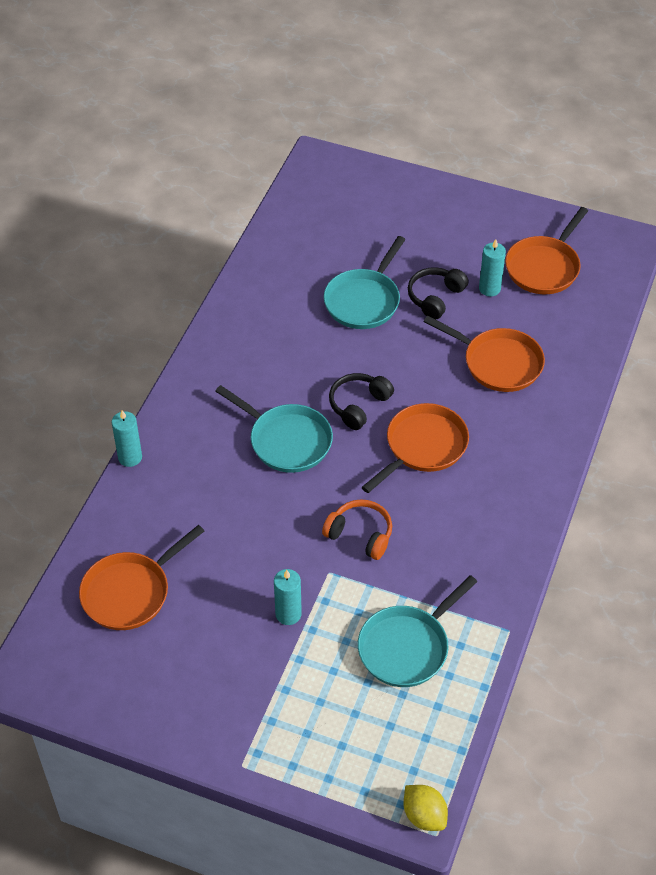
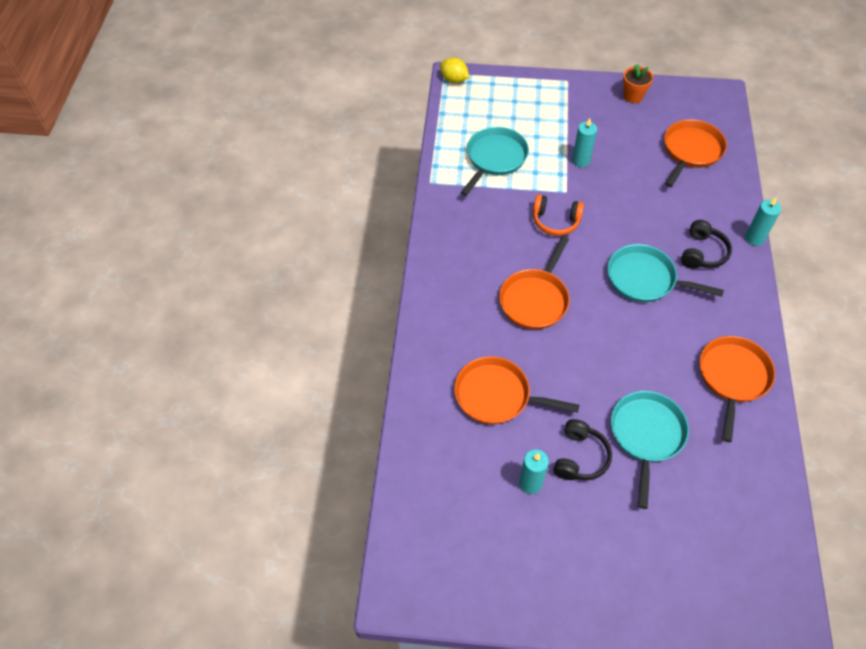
camera: 165 degrees right, 5 degrees up
black headphones [329,373,394,430] -> black headphones moved to [681,220,732,269]
orange pan [505,207,588,294] -> orange pan moved to [700,336,775,442]
none -> orange flower pot [623,64,653,103]

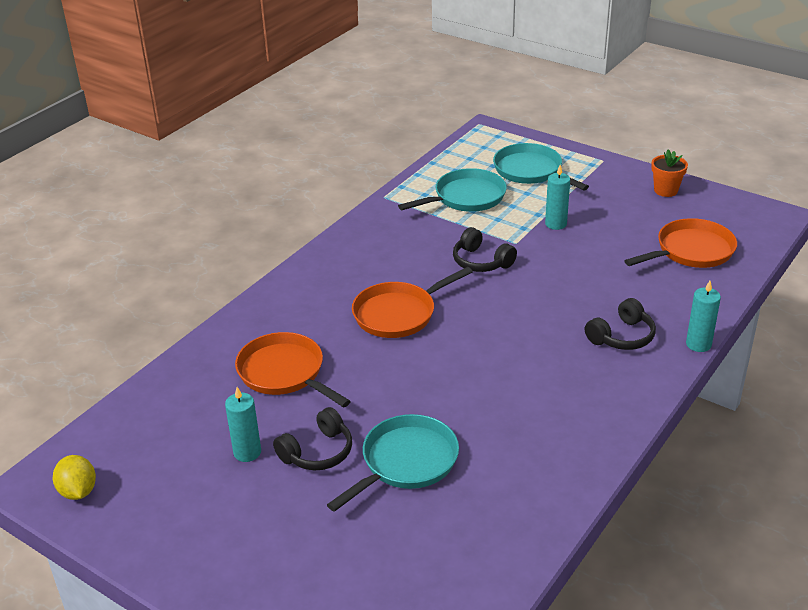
camera: 30 degrees right, 20 degrees down
yellow lemon [440,57,469,83] -> yellow lemon moved to [53,455,96,500]
orange headphones [533,194,584,236] -> black headphones [453,227,517,272]
turquoise pan [608,244,724,302] -> turquoise pan moved to [493,143,589,190]
orange pan [700,336,775,442] -> none

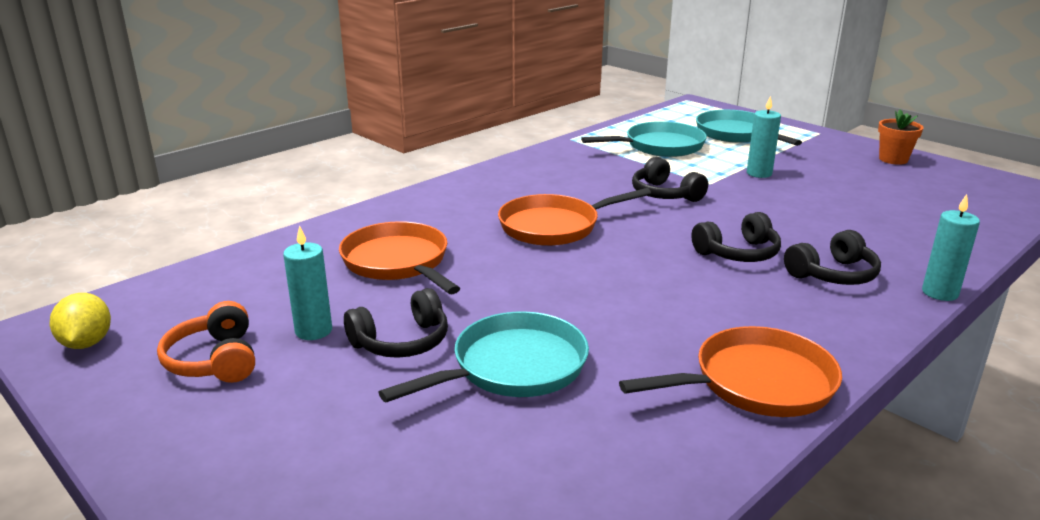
camera: 10 degrees right, 10 degrees down
orange pan [624,218,737,268] -> orange pan moved to [619,326,842,417]
none -> orange headphones [157,301,255,383]
none -> black headphones [691,212,781,262]

